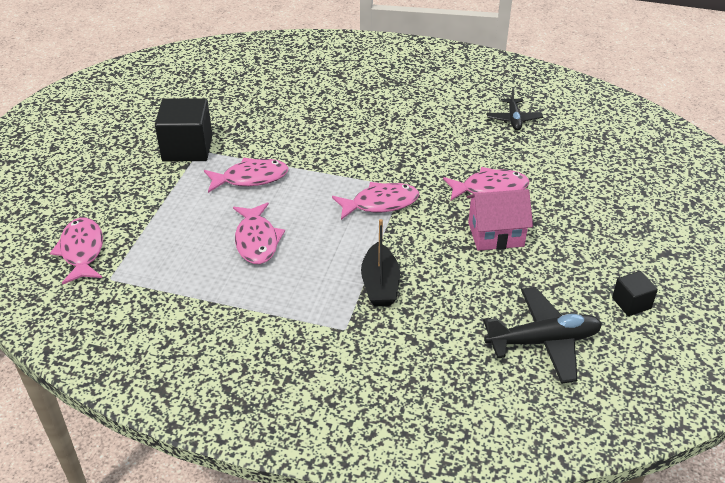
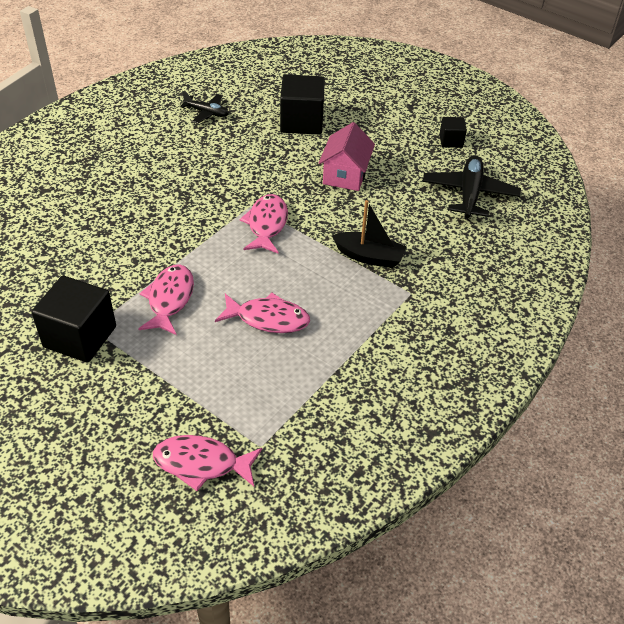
camera: 70 degrees left, 5 degrees up
pink fish [443,167,529,200] -> none
none -> black cube [280,74,325,134]

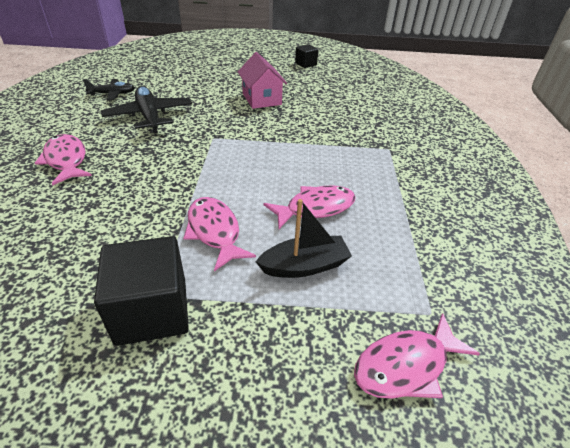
camera: 35 degrees left, 5 degrees down
pink fish [240,194,288,254] -> pink fish moved to [35,134,92,186]
black cube [280,74,325,134] -> none
black boat [332,200,407,268] -> black boat moved to [256,199,352,278]
black plane [422,155,521,220] -> black plane moved to [101,86,192,134]

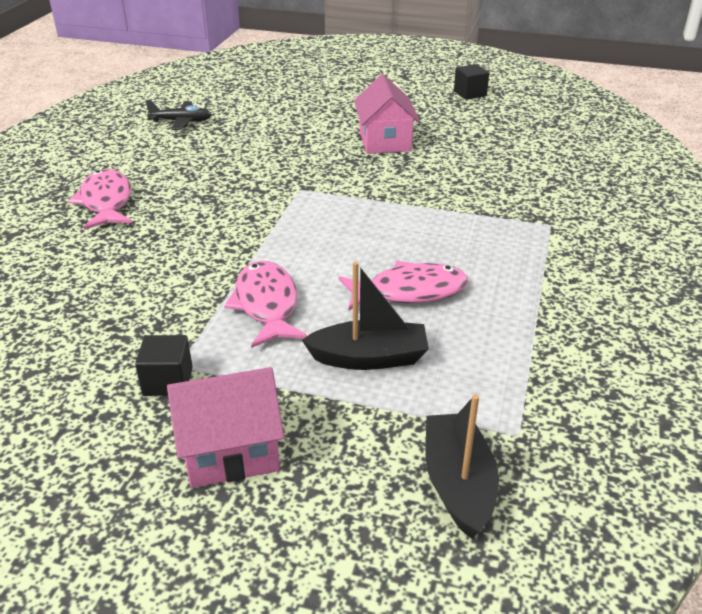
camera: 15 degrees right, 5 degrees down
black cube [94,236,189,346] -> black cube [135,335,193,396], size x0.52
black plane [101,86,192,134] -> none
pink fish [354,313,480,399] -> black boat [425,394,499,539]
none -> pink house [167,367,284,488]

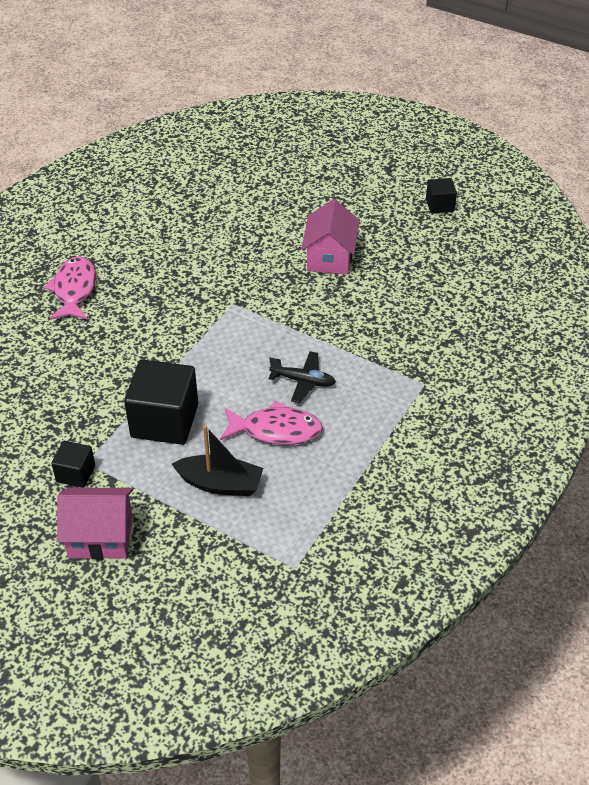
camera: 15 degrees right, 10 degrees up
black plane [145,100,212,130] -> black plane moved to [268,351,336,403]
pink fish [224,261,308,348] -> black cube [124,359,198,445]
black boat [425,394,499,539] -> none

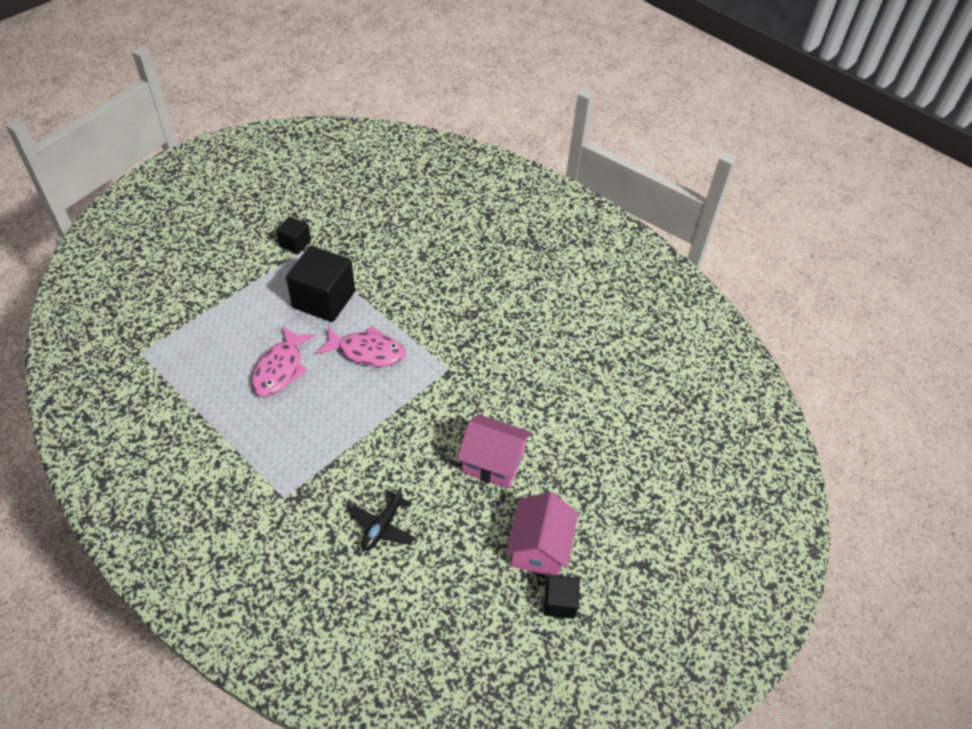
camera: 100 degrees right, 5 degrees up
pink fish [44,256,96,320] -> pink fish moved to [316,326,406,367]
pink house [57,487,133,559] -> pink house moved to [506,492,578,576]
black boat [172,425,263,496] -> none
black plane [268,351,336,403] -> black plane moved to [349,487,415,551]

